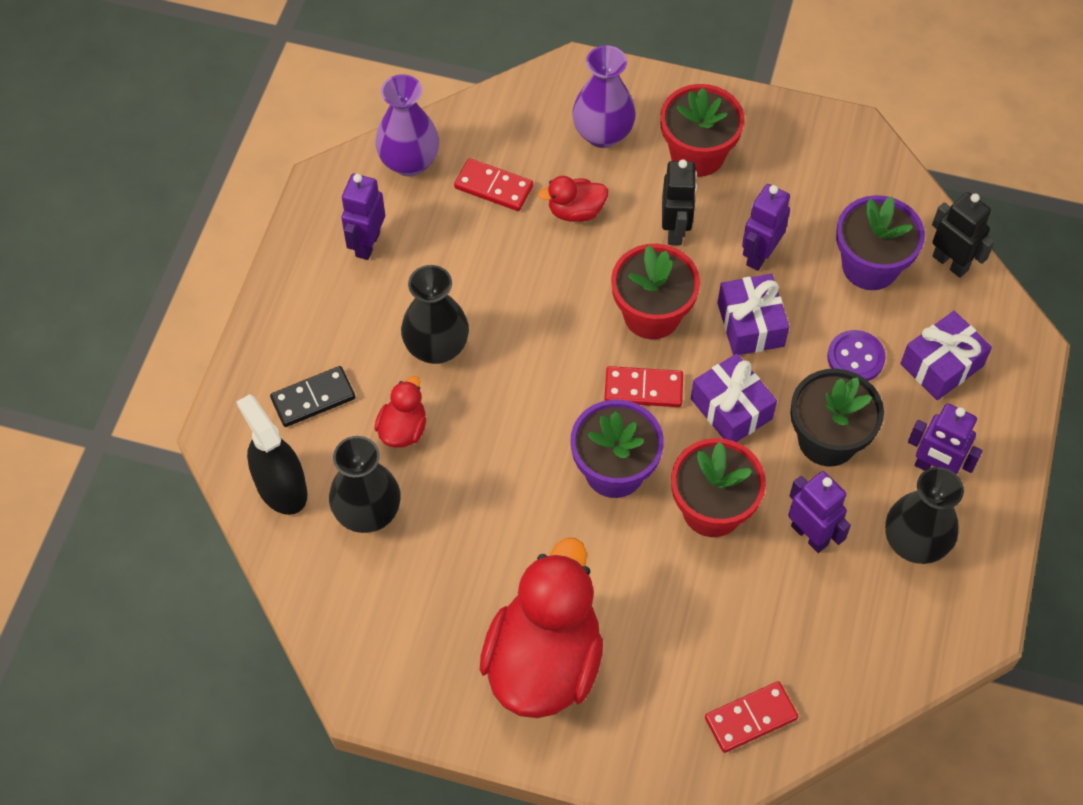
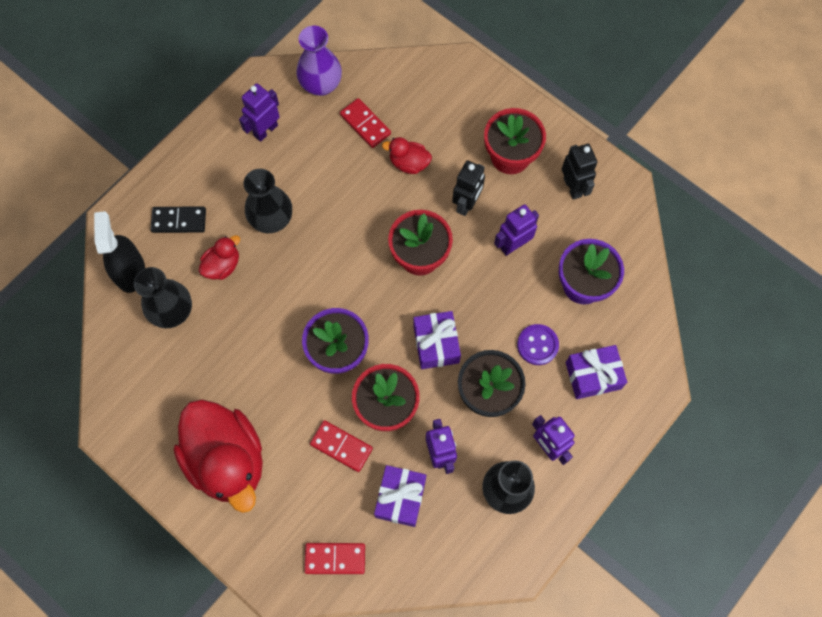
camera: 25 degrees right, 10 degrees up
red duck [480,538,603,718] -> red duck turned 105 degrees clockwise [174,399,263,513]
purple vase [572,45,636,148] -> none
red domino [604,366,683,407] -> red domino moved to [310,420,373,472]
purple gift [717,274,789,355] -> purple gift moved to [374,465,426,527]
black robot [932,192,995,278] -> black robot moved to [562,144,597,200]

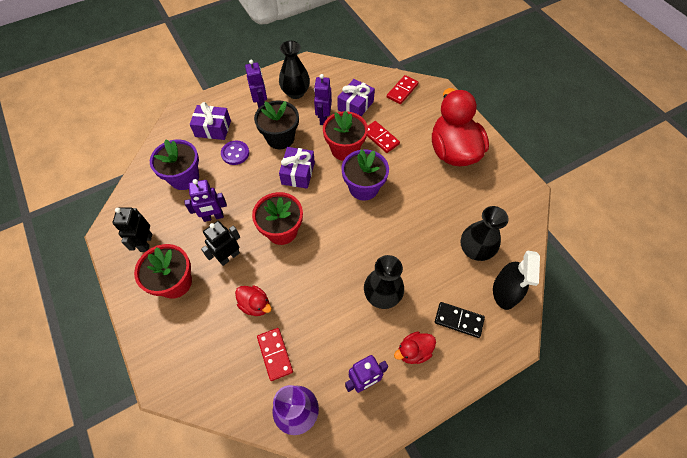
camera: 160 degrees left, 10 degrees down
red duck [199,235,240,280] -> red duck moved to [394,332,436,364]
red domino [304,543,365,574] -> red domino turned 75 degrees counterclockwise [387,75,419,104]

